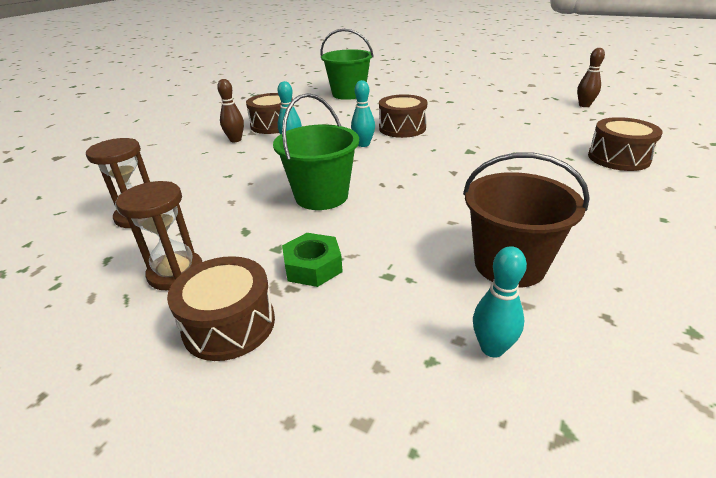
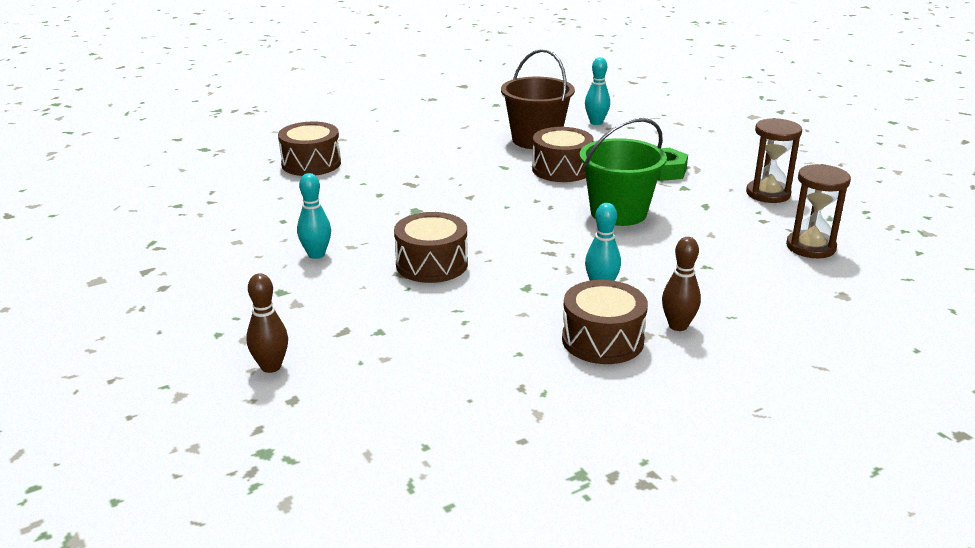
camera: 150 degrees left, 5 degrees down
brown drum [167,256,275,361] -> brown drum moved to [532,127,594,182]
green bucket [320,29,374,100] -> none
turquoise bowling pin [351,80,375,147] -> turquoise bowling pin moved to [297,173,331,259]
brown bowling pin [577,48,605,107] -> brown bowling pin moved to [246,273,288,373]

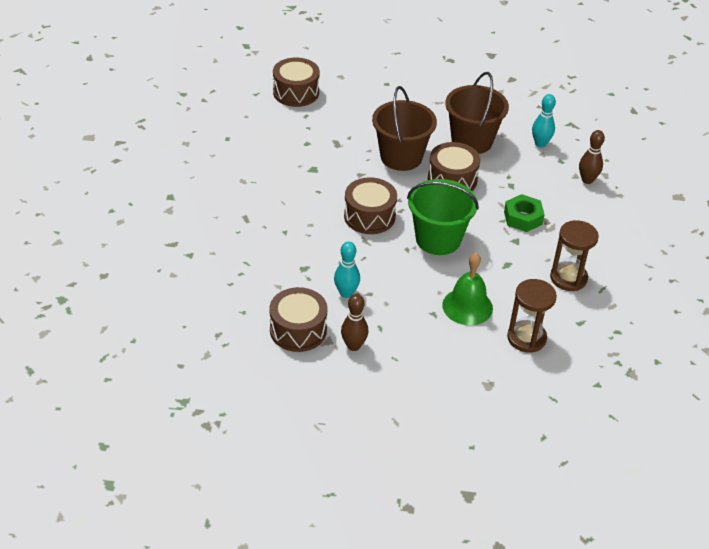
camera: 35 degrees right, 15 degrees up
brown bowling pin [246,273,288,373] -> brown bowling pin moved to [579,130,605,184]
turquoise bowling pin [297,173,331,259] -> none
brown drum [394,212,468,283] -> brown drum moved to [344,177,397,234]
none -> brown bucket [372,86,437,171]
none -> green bell [442,253,493,325]

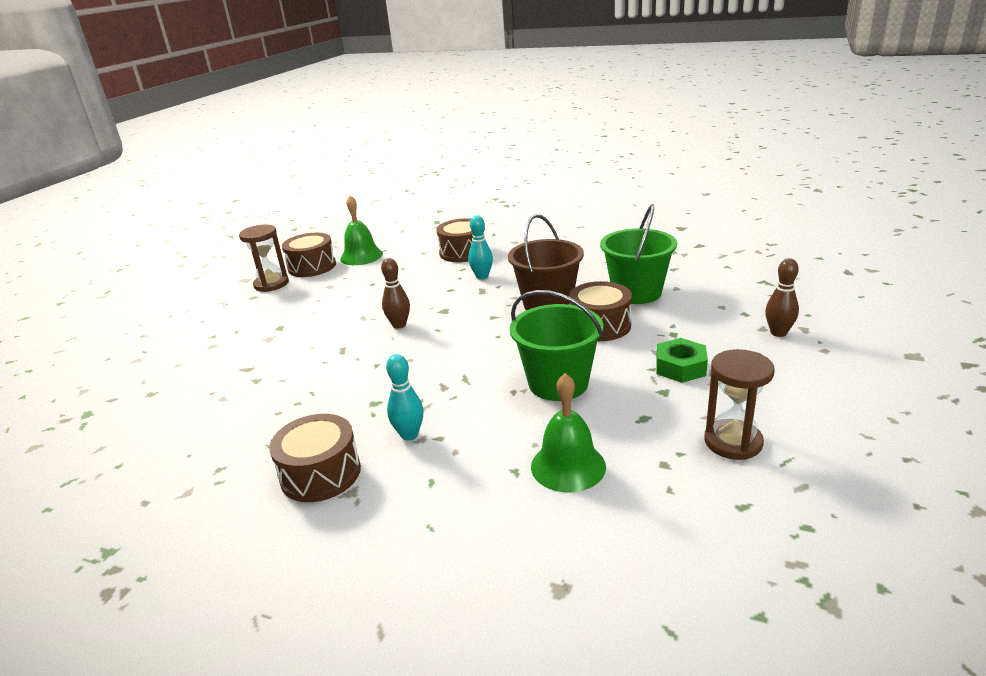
camera: 20 degrees right, 15 degrees down
brown bowling pin [341,294,368,351] -> brown bowling pin moved to [381,258,410,328]
brown drum [344,177,397,234] -> brown drum moved to [282,233,336,277]
brown bucket [445,72,509,154] -> green bucket [600,204,677,304]
brown hourglass [507,279,557,353] -> brown hourglass moved to [239,225,289,292]
turquoise bowling pin [532,94,556,147] -> turquoise bowling pin moved to [468,215,493,280]
none -> green bell [340,196,383,265]

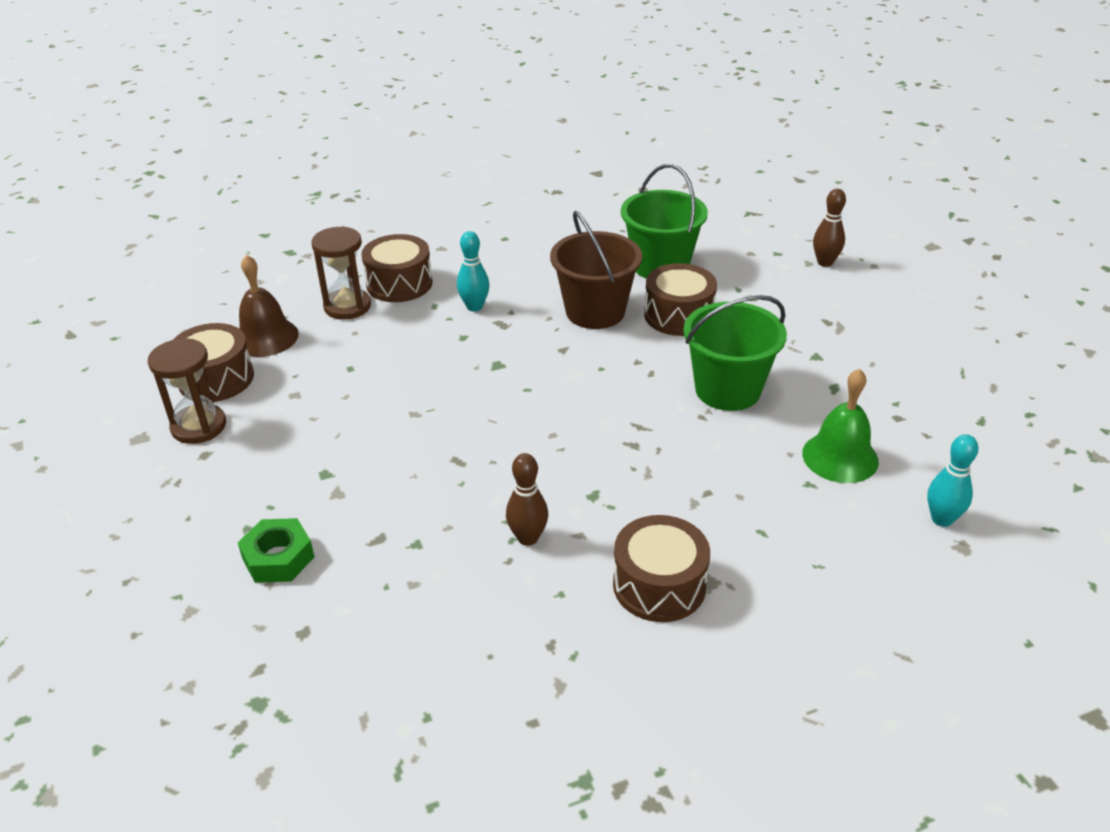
camera: 45 degrees left, 10 degrees up
green bell [340,196,383,265] -> brown bell [239,255,299,357]
brown bowling pin [381,258,410,328] -> brown bowling pin moved to [506,453,548,546]
turquoise bowling pin [386,354,424,440] -> turquoise bowling pin moved to [927,434,979,527]
green nut [656,338,708,383] -> green nut moved to [238,518,314,583]
brown hourglass [704,349,775,460] -> brown hourglass moved to [311,226,371,320]

